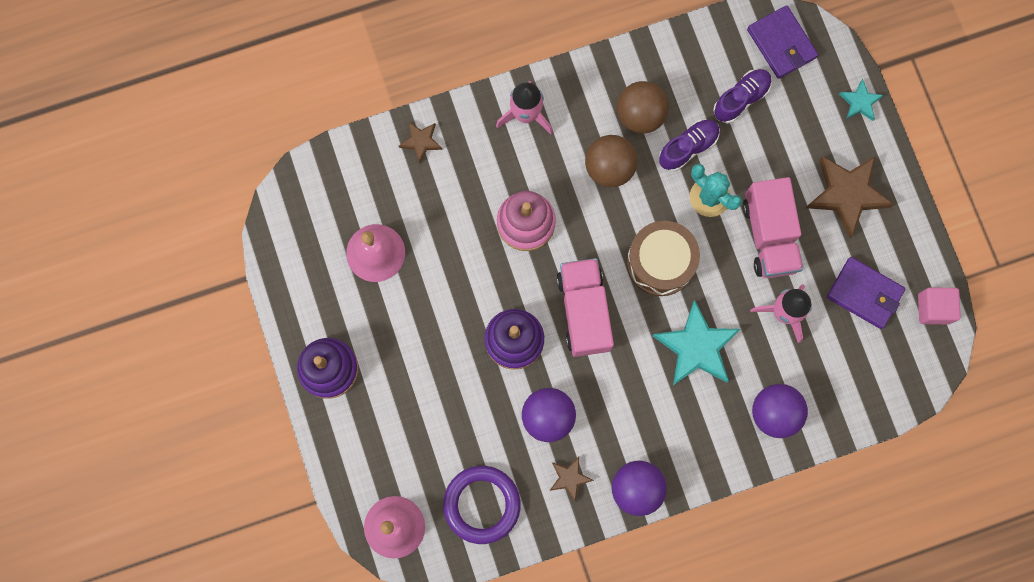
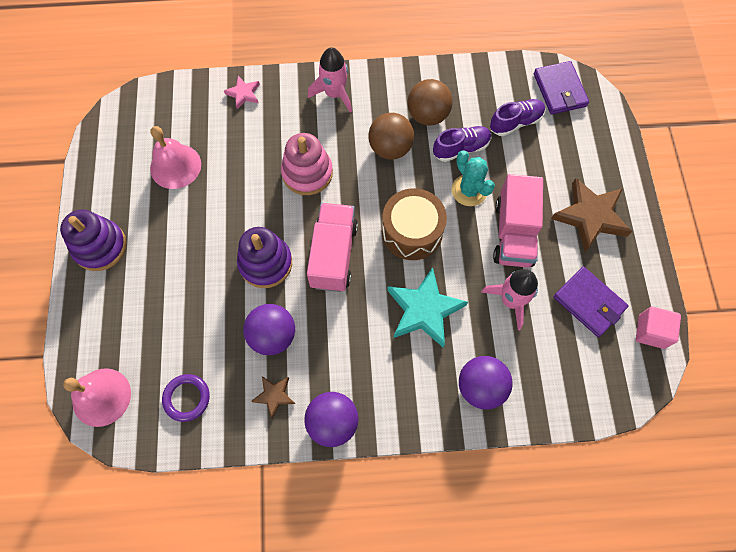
camera: 15 degrees right, 10 degrees down
brown star [399,122,442,163] -> pink star [224,76,260,109]
purple ring [443,466,521,544] -> purple ring [162,374,210,422], size x0.64
turquoise star [839,79,884,121] -> none

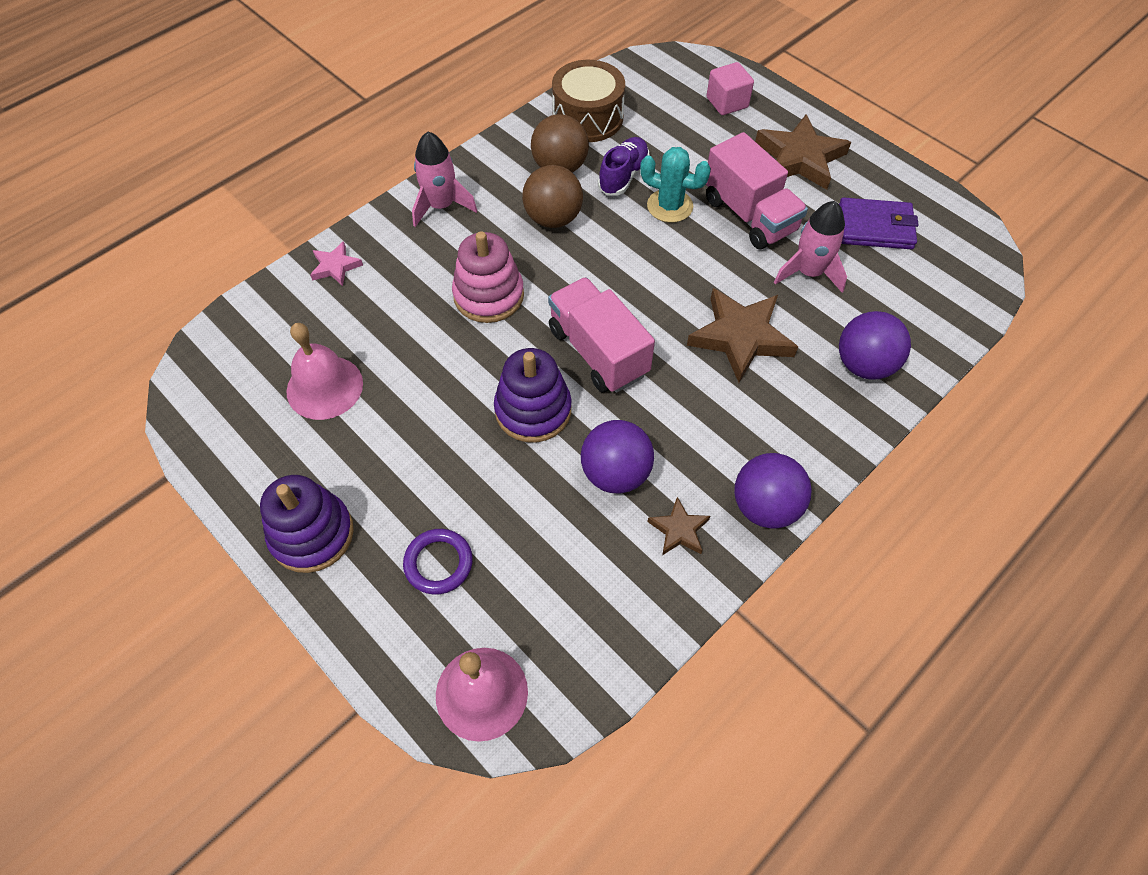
camera: 40 degrees left, 10 degrees down
purple ring [162,374,210,422] -> purple ring moved to [403,529,473,595]
brown drum [382,188,447,260] -> brown drum moved to [552,60,625,142]
turquoise star [387,267,468,348] -> brown star [687,288,798,383]
purple shoe [490,99,545,136] -> none
purple wallet [534,61,589,115] -> none
pink cube [636,307,681,349] -> pink cube moved to [706,62,754,115]

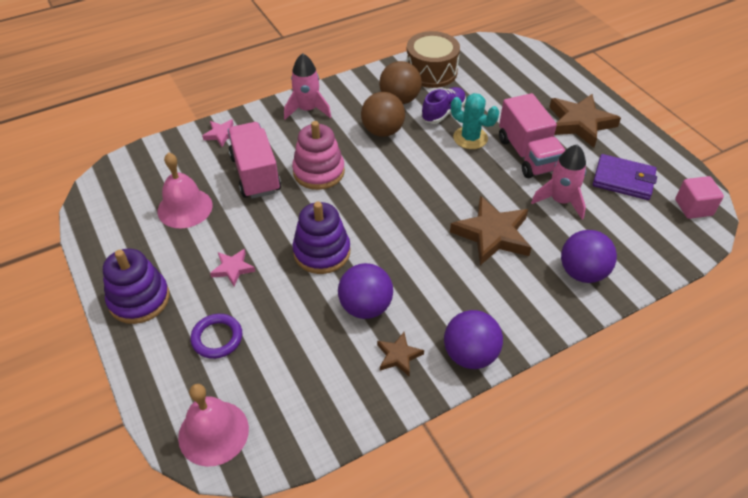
camera: 15 degrees right, 10 degrees down
pink truck [548,277,655,393] -> pink truck moved to [228,122,281,199]
pink cube [706,62,754,115] -> pink cube moved to [675,176,724,219]
none -> pink star [210,249,255,286]

